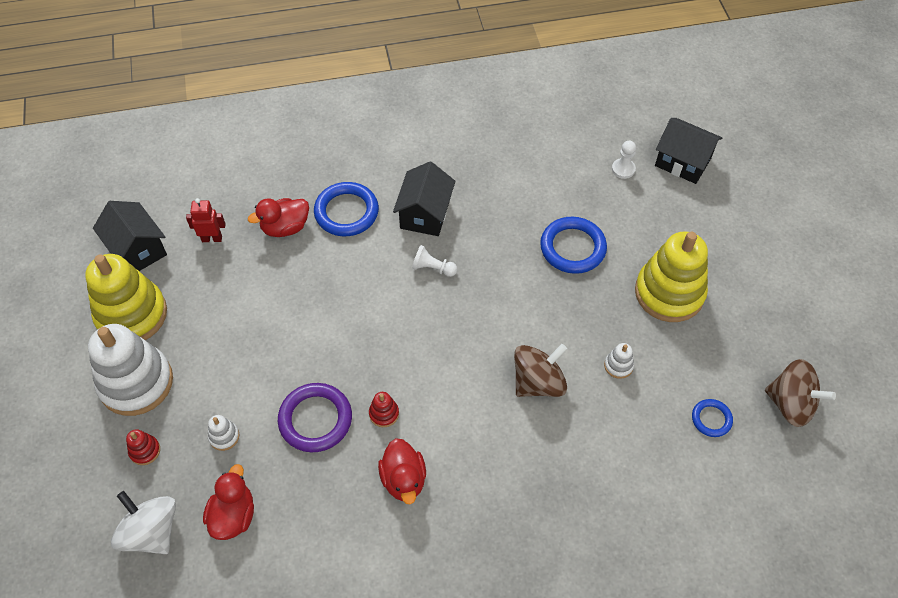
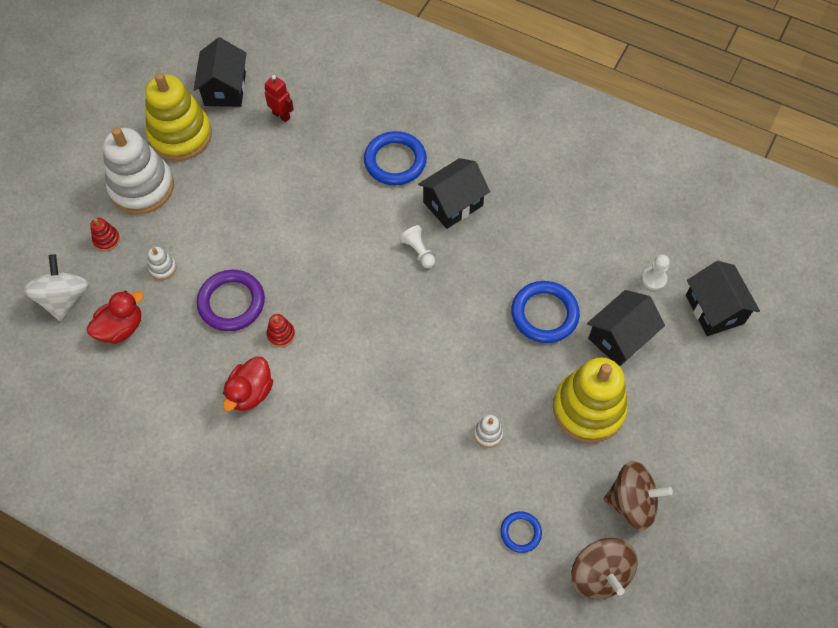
camera: 40 degrees right, 5 degrees up
red duck [248,198,309,237] -> none
brown spinning top [514,344,567,397] -> brown spinning top moved to [604,461,673,530]
none -> black house [587,290,665,366]

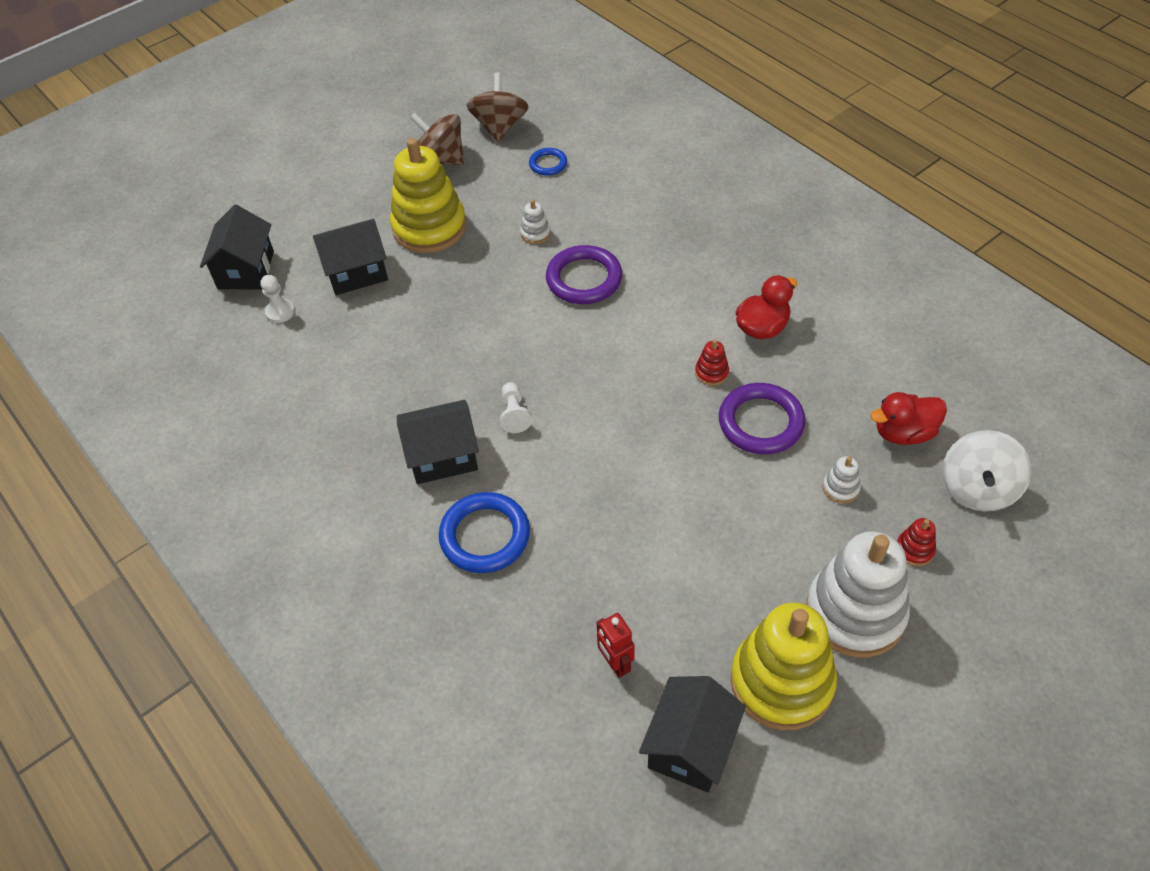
camera: 155 degrees left, 10 degrees down
blue ring [511,281,580,343] -> none
none -> purple ring [546,245,622,304]

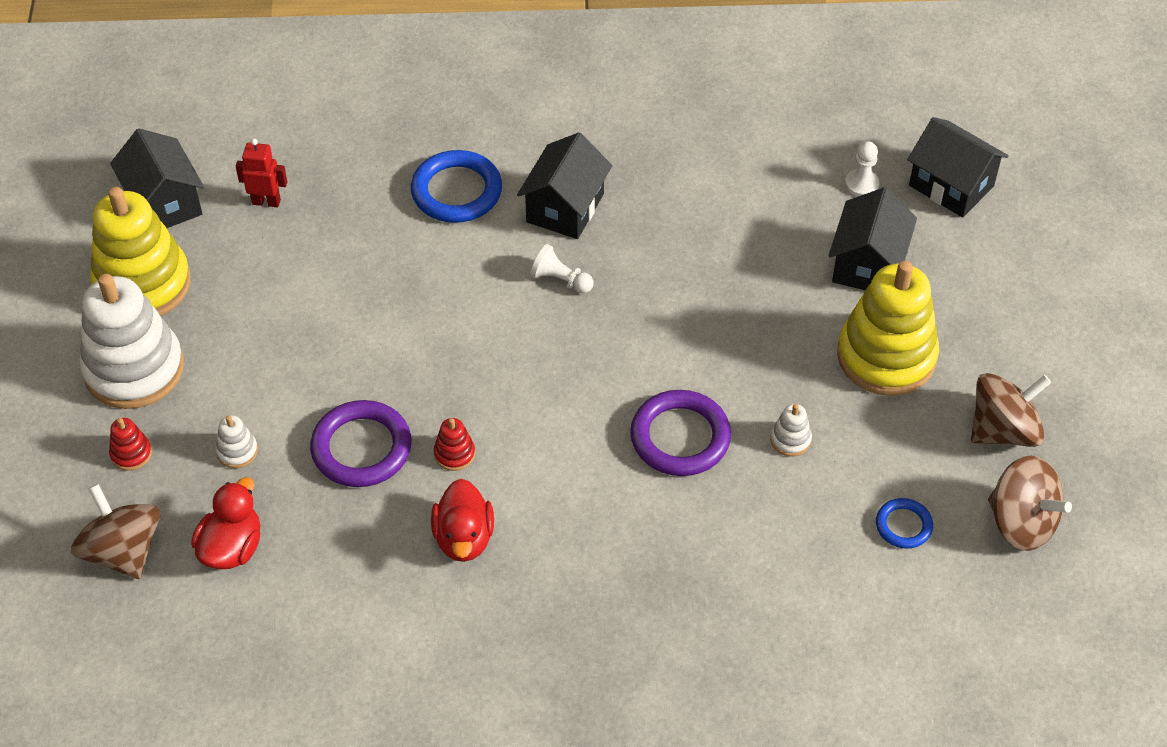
camera: 125 degrees right, 0 degrees up
white spinning top [942,430,1032,512] -> brown spinning top [71,484,161,579]

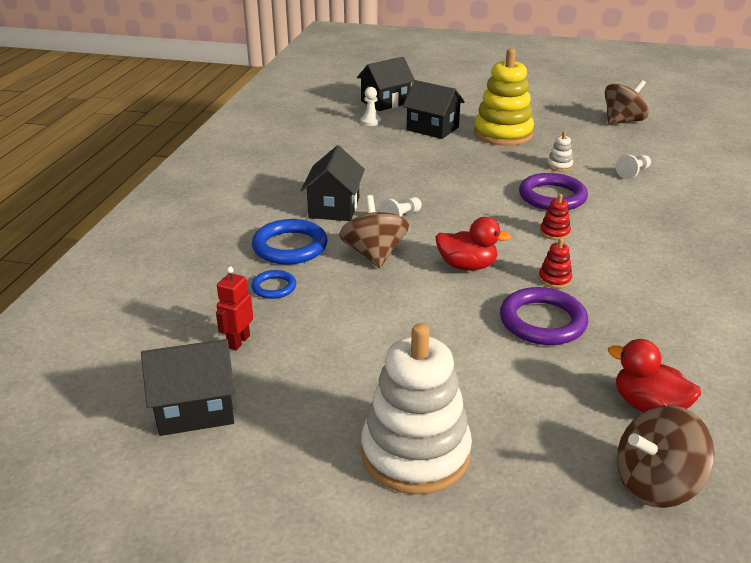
camera: 75 degrees left, 20 degrees down
yellow stacking toy [90,187,191,316] -> none
red stacking toy [109,418,152,471] -> red stacking toy moved to [540,194,571,240]
white stacking toy [215,415,258,468] -> none
red duck [431,479,494,562] -> red duck moved to [435,217,512,271]
black house [517,133,612,239] -> black house turned 60 degrees clockwise [301,145,365,221]
blue ring [876,498,933,549] -> blue ring moved to [251,270,296,299]
brown spinning top [971,373,1051,447] -> brown spinning top moved to [339,195,409,268]
none -> white pawn [616,154,651,179]

